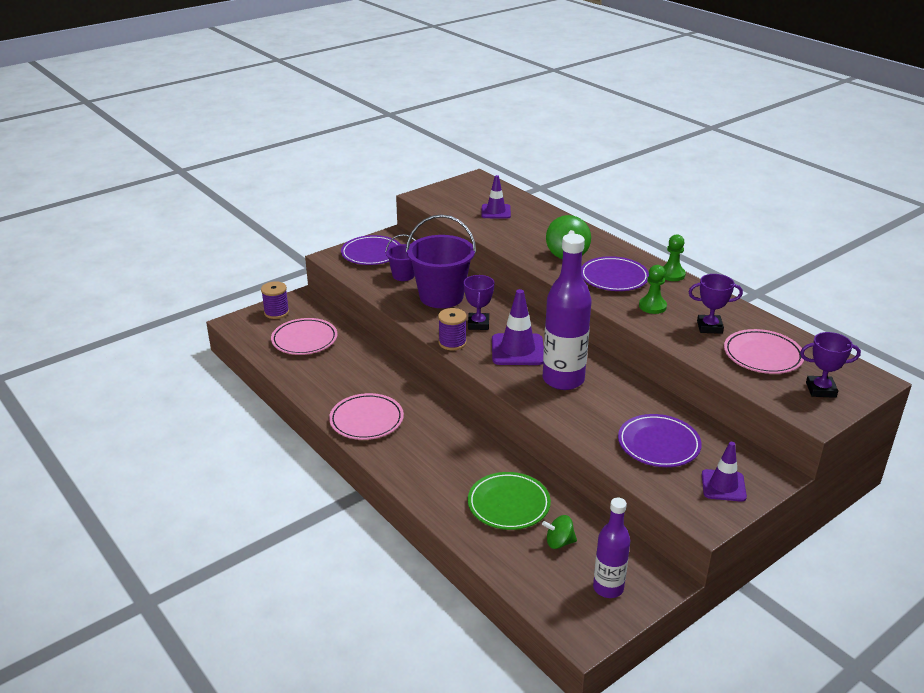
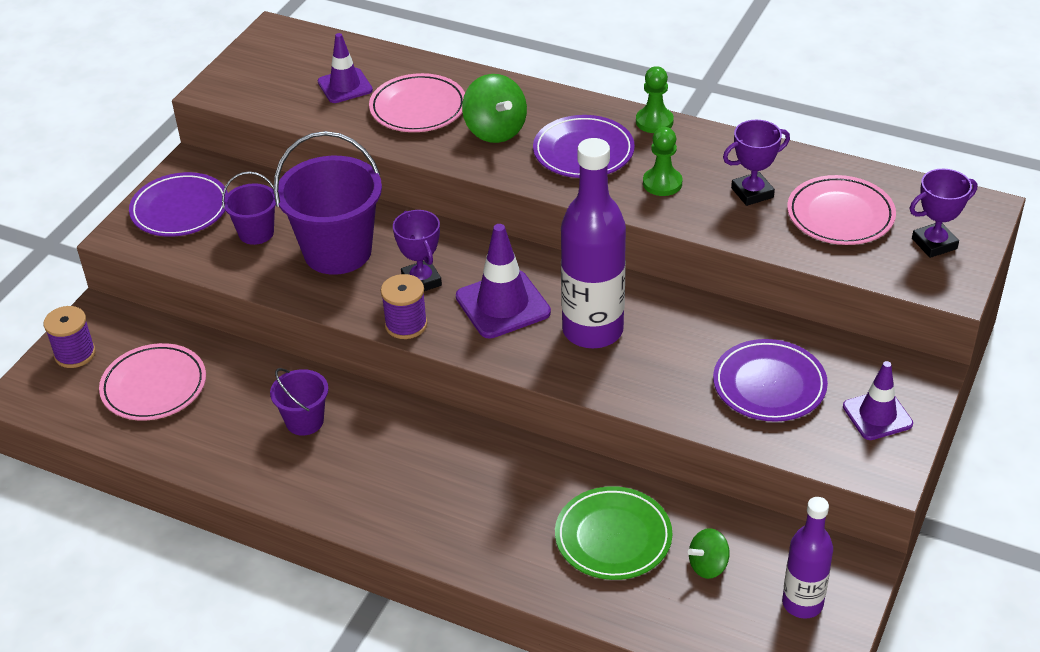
camera: 25 degrees left, 10 degrees up
pink plate [329,393,404,440] -> pink plate moved to [369,73,465,132]
none -> purple bucket [270,368,328,436]

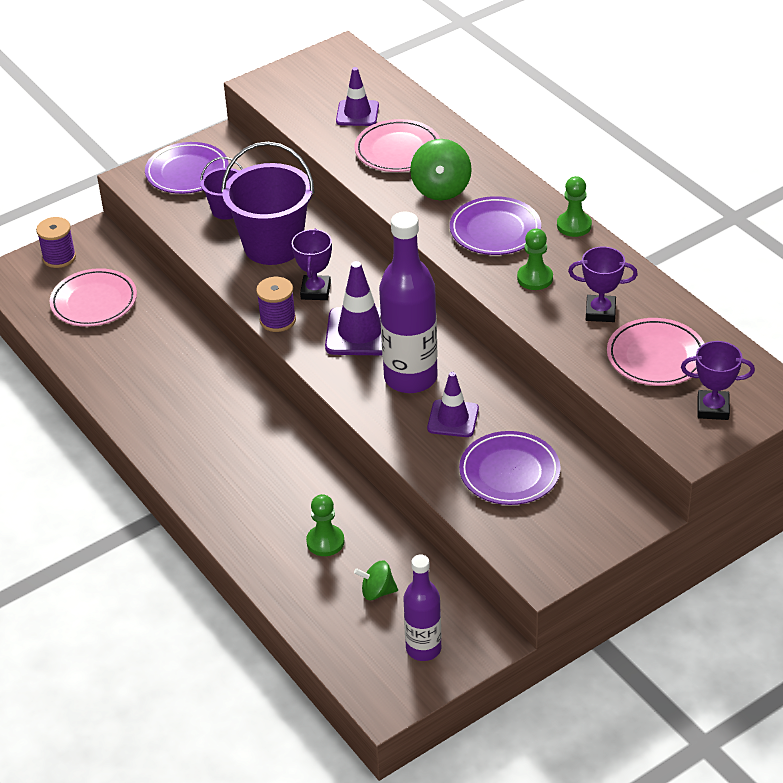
camera: 30 degrees right, 0 degrees up
purple bucket [270,368,328,436] -> none
green plate [555,486,672,580] -> green pawn [306,494,344,556]
purple traffic cone [843,361,913,440] -> purple traffic cone moved to [427,372,479,437]

